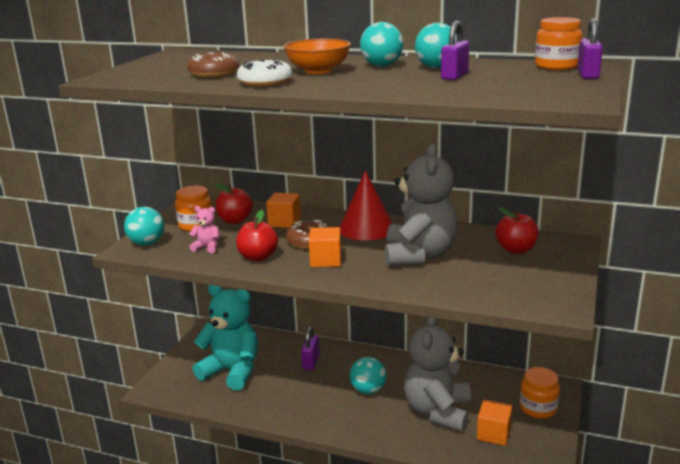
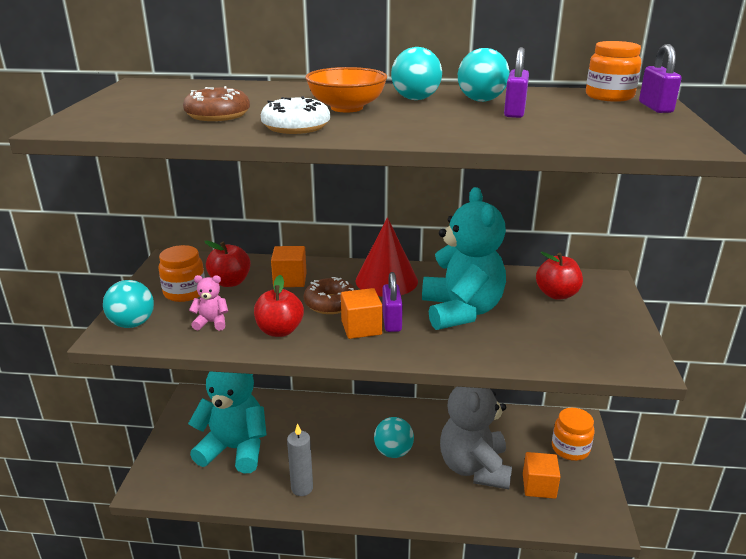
camera: 15 degrees left, 5 degrees up
purple padlock [301,327,320,370] -> purple padlock moved to [382,272,403,332]
grey teddy bear [385,144,458,267] -> turquoise teddy bear [422,187,506,330]
none -> grey candle [287,423,313,496]

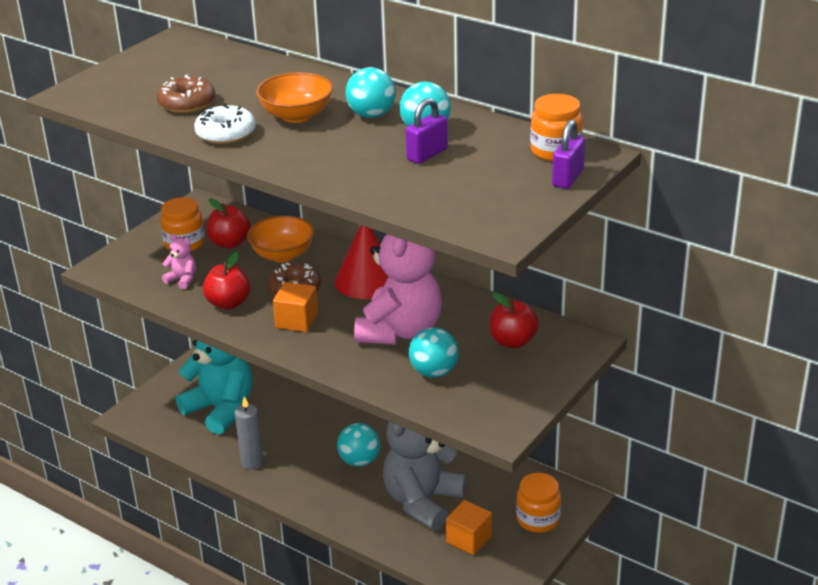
camera: 30 degrees right, 5 degrees up
turquoise ball [103,280,154,328] -> turquoise ball moved to [409,327,459,378]
orange cube [271,246,307,287] -> orange bowl [247,216,314,262]
purple padlock [382,272,403,332] -> none
turquoise teddy bear [422,187,506,330] -> pink teddy bear [354,234,442,345]

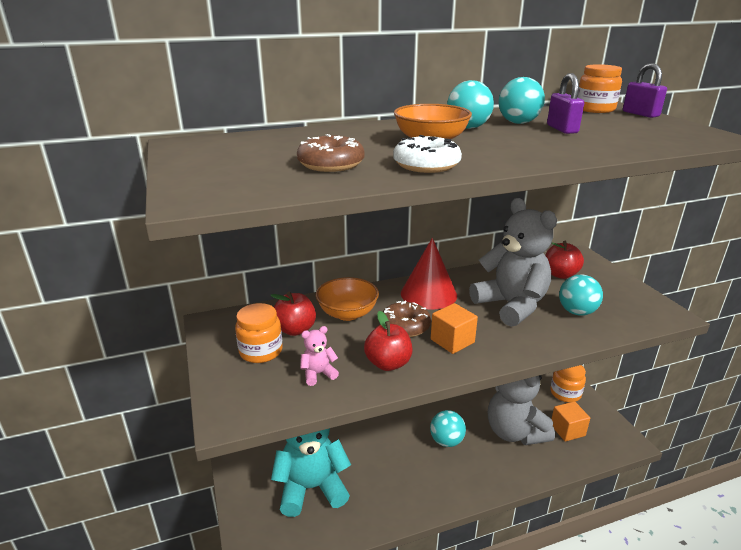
camera: 55 degrees left, 5 degrees down
grey candle [235,396,264,470] -> none
pink teddy bear [354,234,442,345] -> grey teddy bear [469,198,557,327]

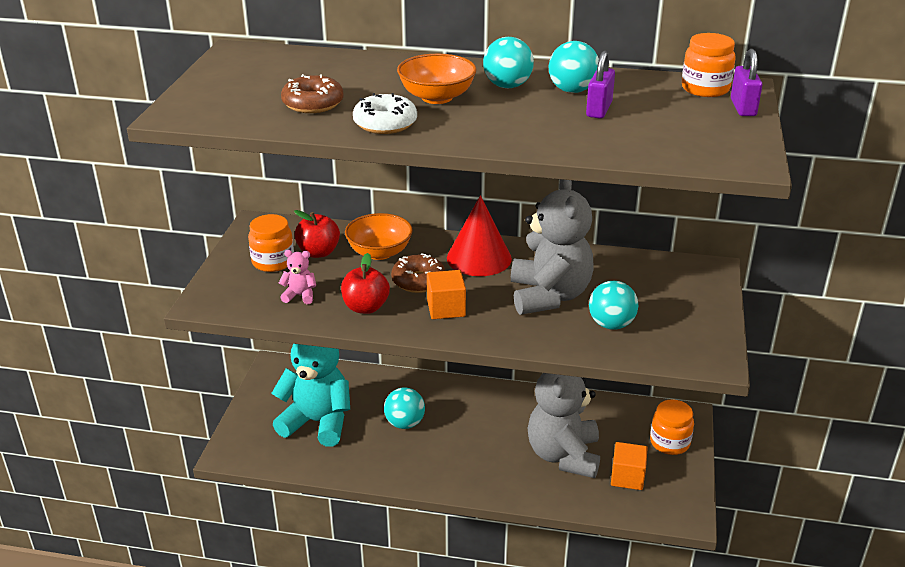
camera: 30 degrees right, 5 degrees up
turquoise ball [430,410,466,447] -> turquoise ball moved to [384,387,425,429]
red apple [545,241,584,279] -> none

